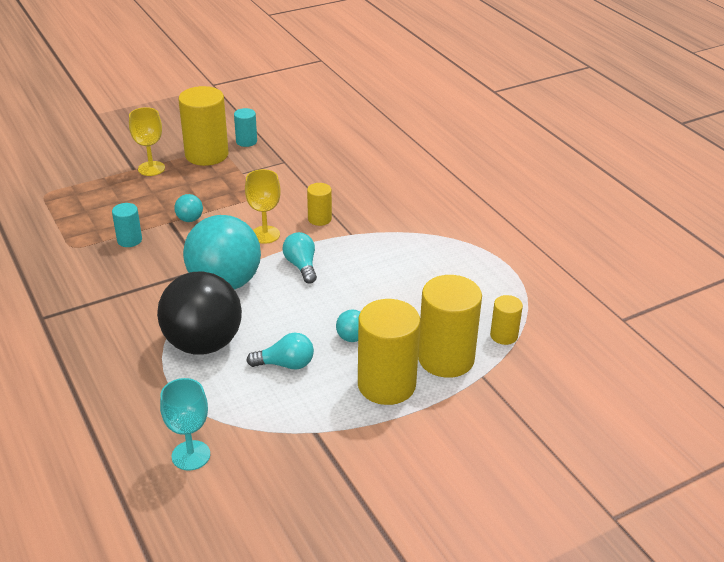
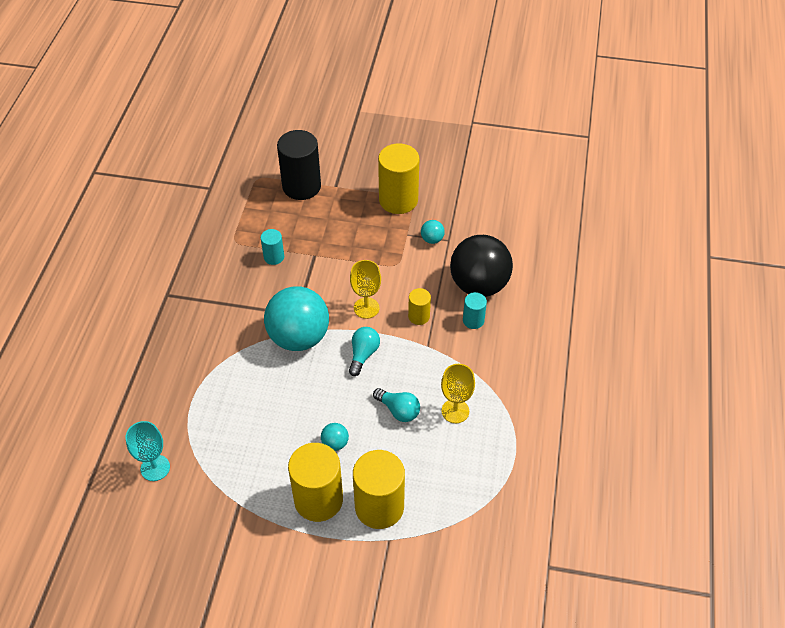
camera: 40 degrees right, 15 degrees up
yellow goblet [129,107,165,176] -> yellow goblet moved to [441,364,475,423]
black ball [157,271,242,355] -> black ball moved to [450,235,513,297]
turquoise ball [174,194,203,222] -> turquoise ball moved to [421,220,445,244]
turquoise cylinder [234,108,257,147] -> turquoise cylinder moved to [463,292,487,329]
turquoise light bulb [246,333,314,369] -> turquoise light bulb moved to [373,388,420,422]
yellow cylinder [490,295,523,345] -> none
none -> black cylinder [277,130,321,200]

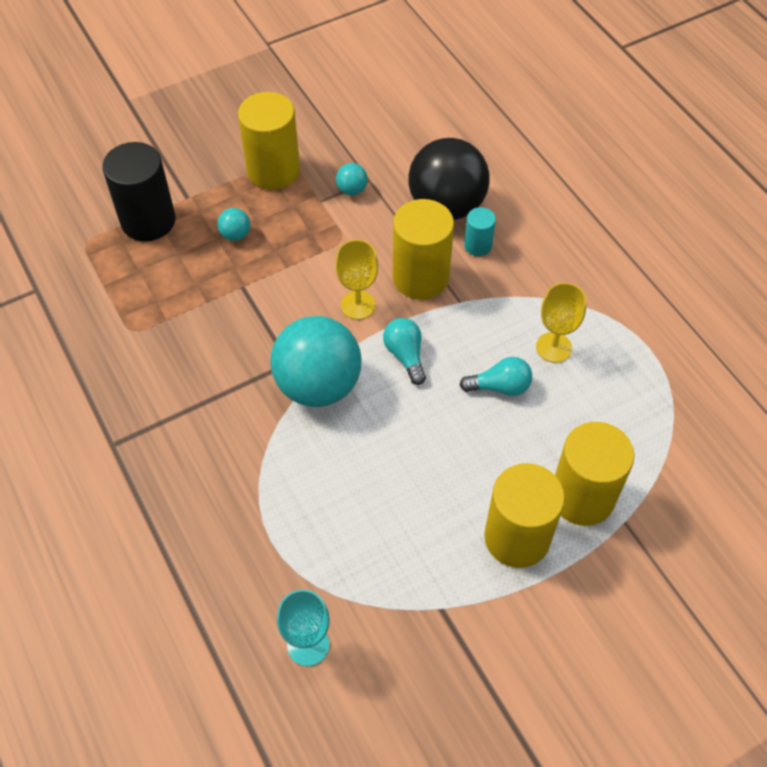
camera: 40 degrees left, 5 degrees up
turquoise cylinder [261,229,284,265] -> none
turquoise ball [321,423,349,451] -> turquoise ball moved to [217,208,250,241]
yellow cylinder [408,288,431,325] -> yellow cylinder [393,199,454,300], size x1.99

